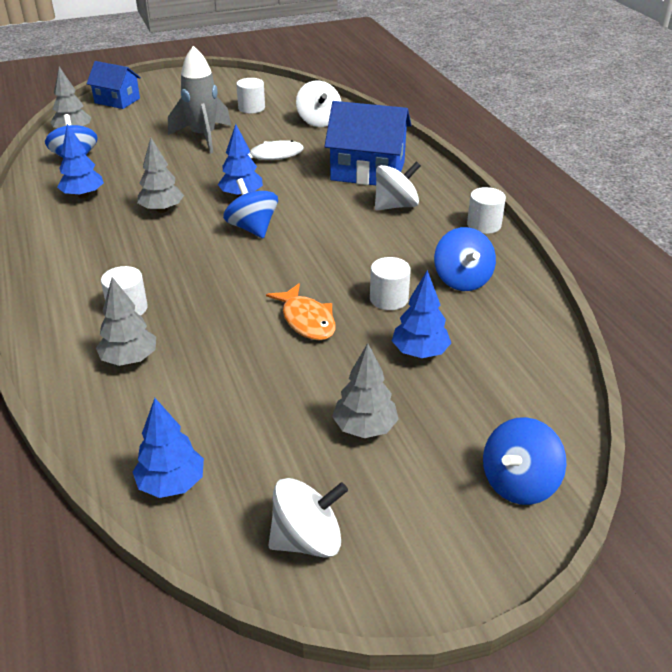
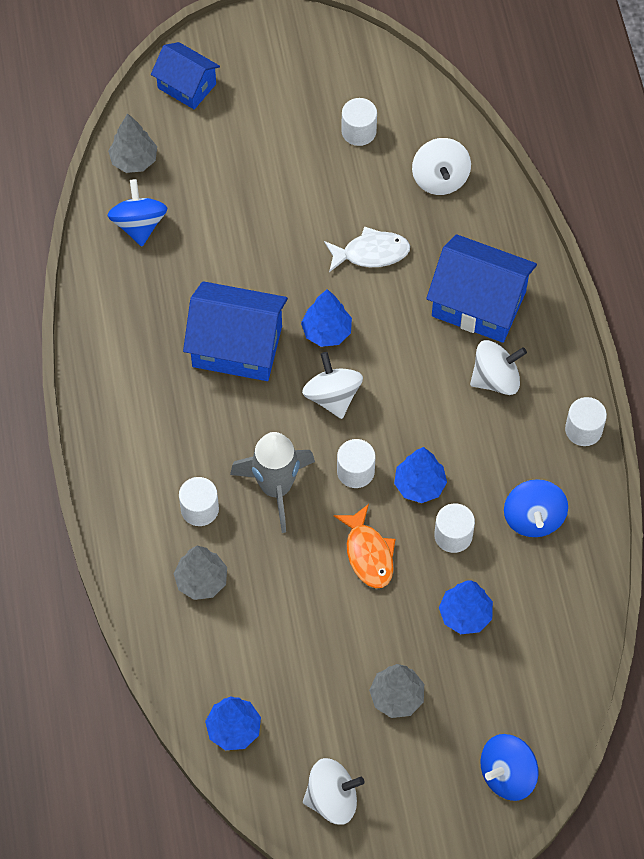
camera: 10 degrees right, 25 degrees up
blue tree [57,124,104,198] -> blue tree moved to [394,447,447,503]
grey tree [137,137,184,213] -> blue house [183,281,288,381]
grey rocket [168,46,231,153] -> grey rocket moved to [230,432,315,533]
blue spinning top [223,178,278,238] -> white spinning top [302,352,363,419]
none -> white cylinder [337,439,375,488]

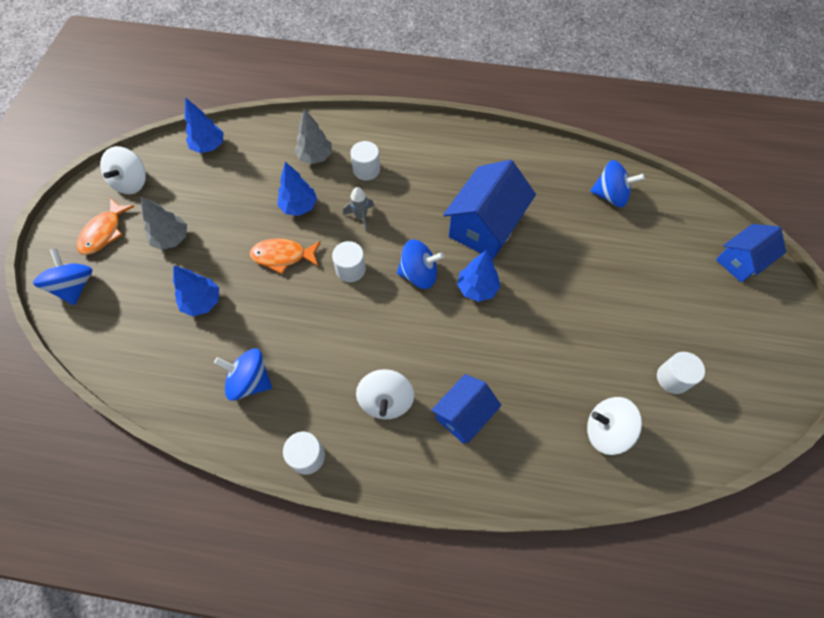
camera: 110 degrees right, 0 degrees up
grey tree [108,113,157,173] -> none
grey rocket [230,432,315,533] -> grey rocket [343,187,374,231], size x0.51
white spinning top [302,352,363,419] -> blue spinning top [397,239,444,289]
white fish [324,226,410,272] -> none
blue tree [394,447,447,503] -> blue tree moved to [277,162,317,216]
blue house [426,234,537,343] -> blue house [431,374,501,444], size x0.62
white cylinder [434,503,475,553] -> none
none -> orange fish [77,198,135,255]

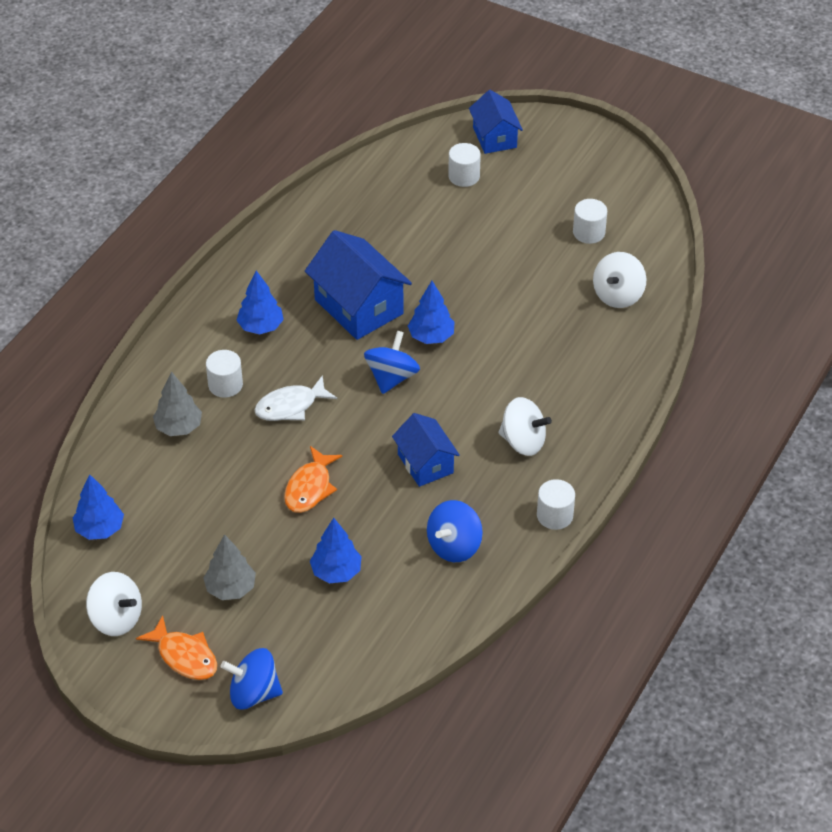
camera: 70 degrees left, 15 degrees down
blue tree [277,162,317,216] -> blue tree moved to [236,271,284,334]
white cylinder [332,241,366,282] -> white cylinder moved to [448,143,481,187]
grey rocket [343,187,374,231] -> white fish [255,375,337,421]
blue house [431,374,501,444] -> blue house moved to [392,413,460,487]
blue spinning top [590,160,645,207] -> none

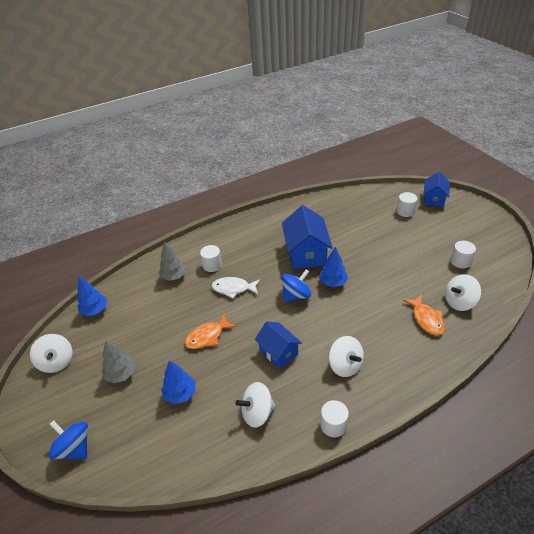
camera: 35 degrees right, 5 degrees down
orange fish [136,615,217,680] -> orange fish moved to [403,295,445,335]
blue tree [236,271,284,334] -> none
blue house [392,413,460,487] -> blue house turned 45 degrees counterclockwise [255,321,302,369]
blue spinning top [427,500,483,562] -> white spinning top [236,382,275,428]

